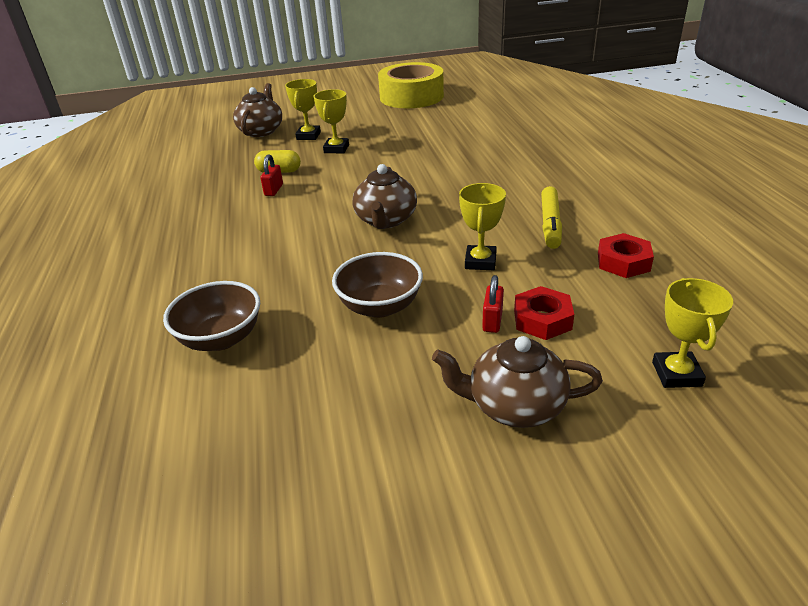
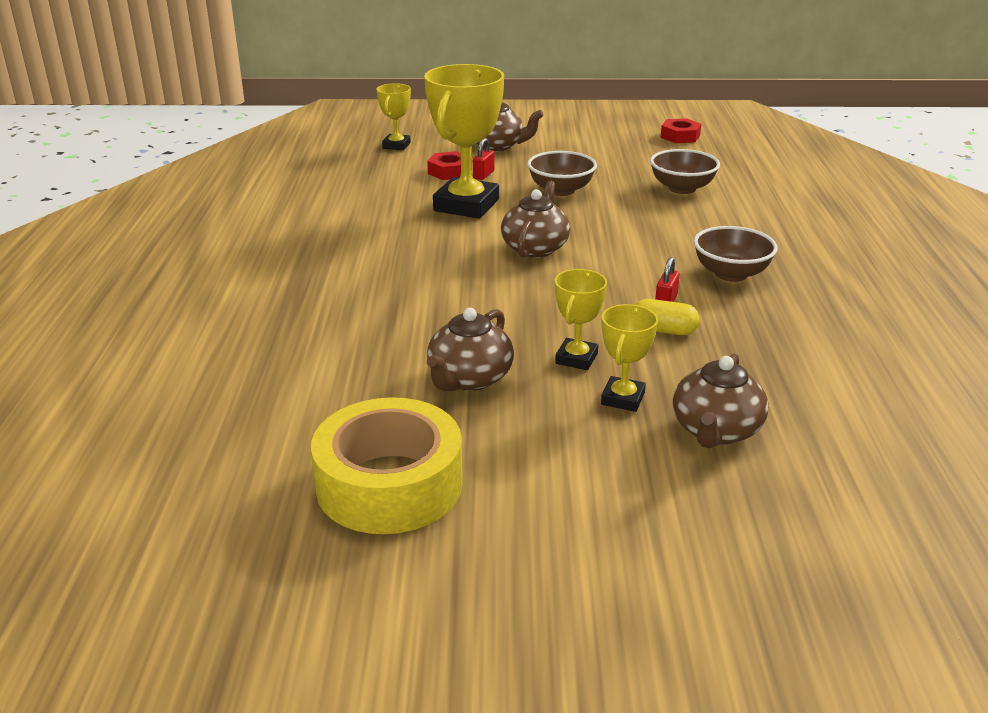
camera: 170 degrees left, 5 degrees down
yellow trophy [459,183,506,270] -> yellow trophy [424,64,504,218], size x1.97
yellow marker [541,186,562,249] -> none
red nut [598,233,654,278] -> red nut moved to [660,118,701,143]
none -> brown teapot [427,308,514,391]
none -> brown bowl [694,226,778,282]

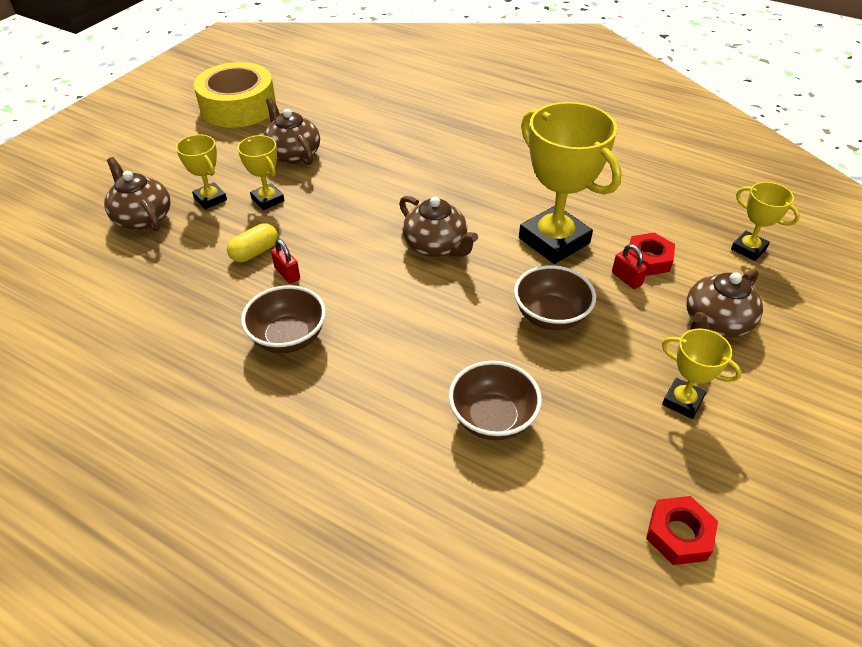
camera: 120 degrees right, 15 degrees up
none -> yellow trophy [662,329,742,419]

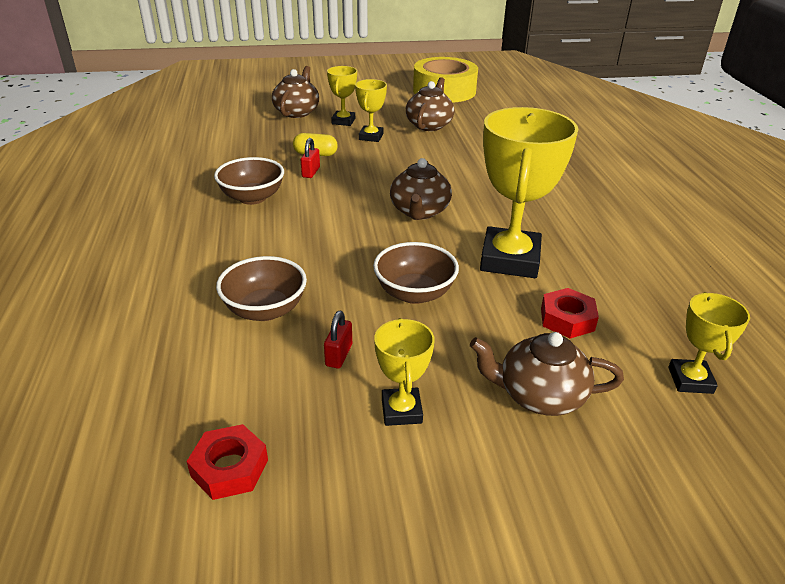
camera: 50 degrees right, 10 degrees down
red padlock [612,244,647,289] -> red padlock moved to [324,311,352,368]

